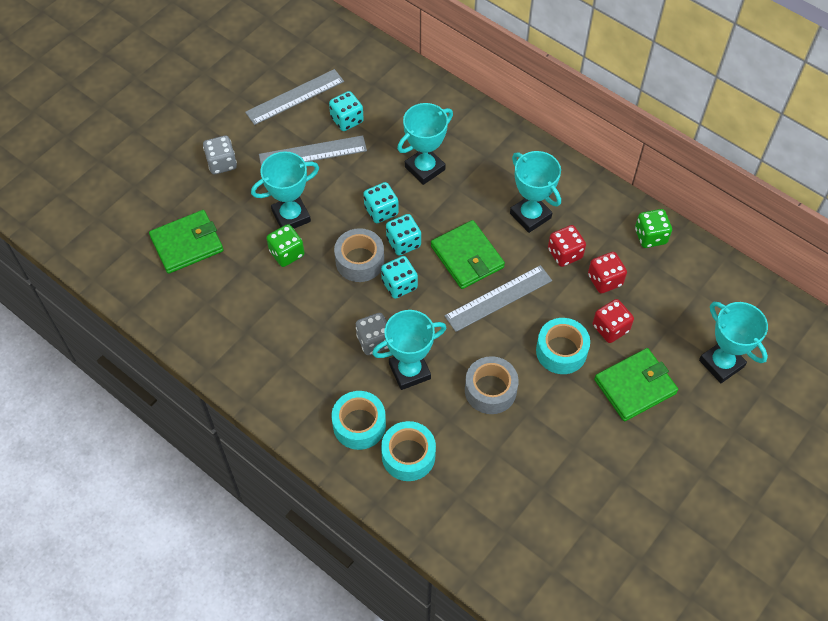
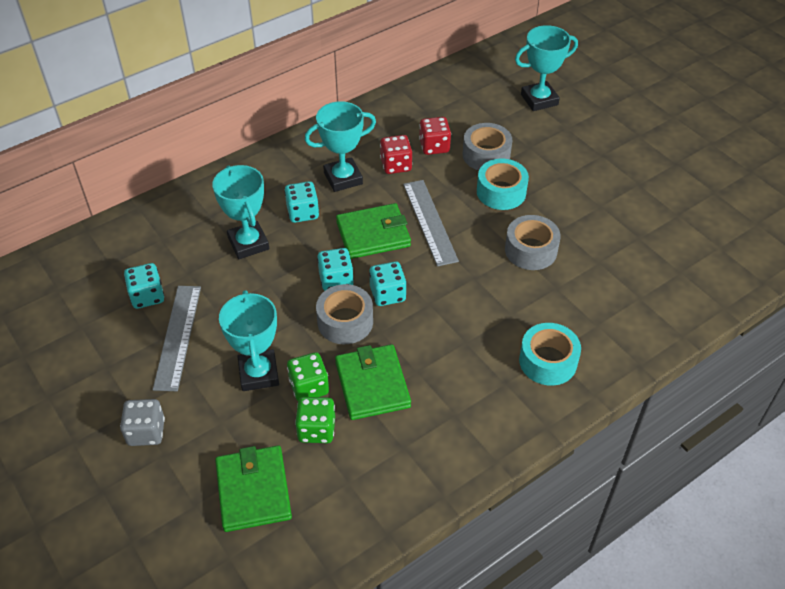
camera: 75 degrees left, 10 degrees down
grey ruler [245,69,344,125] -> none
grey dice [356,313,388,355] -> none
turquoise dice [363,182,399,223] -> turquoise dice moved to [284,181,319,223]
turquoise trophy [372,310,446,390] -> none
turquoise tape [381,421,436,481] -> none
red dice [593,299,634,343] -> grey tape [463,123,512,170]
green wallet [594,348,678,421] -> green wallet moved to [335,344,411,420]
green dice [635,209,672,248] -> green dice moved to [295,397,335,443]

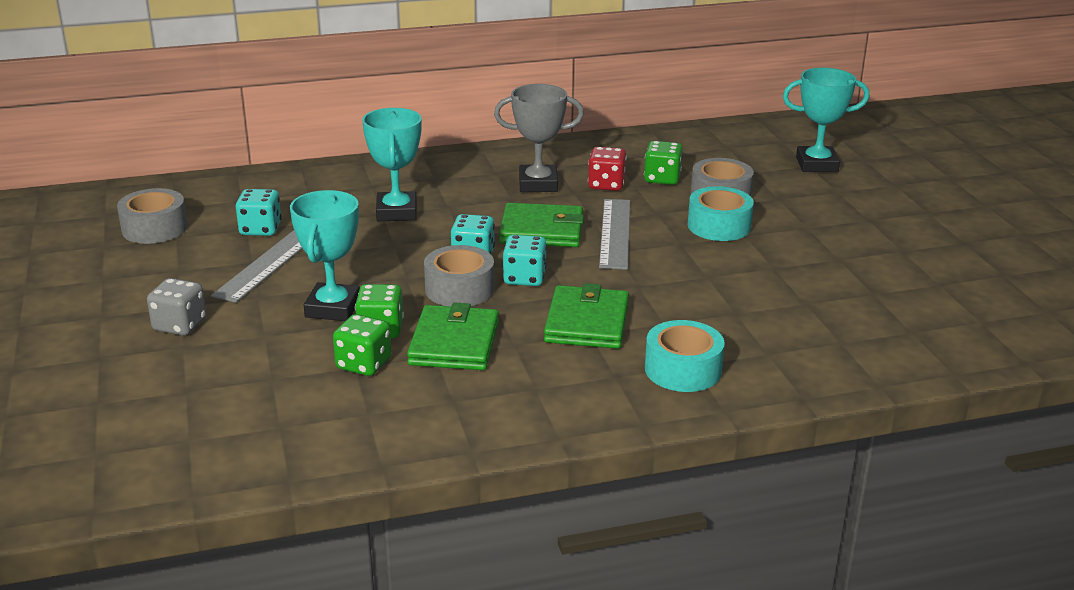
camera: 20 degrees right, 20 degrees down
green wallet [215,446,292,532] -> green wallet moved to [544,283,629,349]
turquoise dice [284,181,319,223] -> none
turquoise trophy [305,101,376,192] -> grey trophy [494,84,584,192]
red dice [419,117,451,155] -> green dice [644,141,683,185]
grey tape [505,215,561,270] -> grey tape moved to [117,188,188,244]

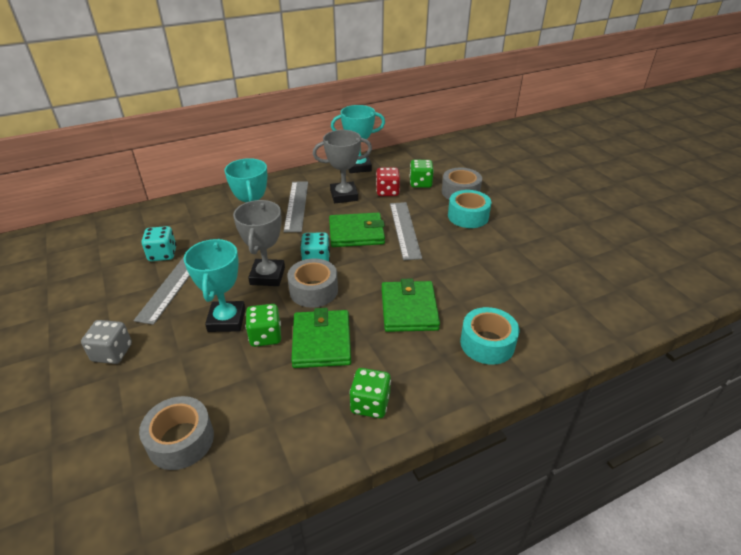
camera: 10 degrees left, 10 degrees up
grey tape [117,188,188,244] -> grey tape moved to [139,396,214,470]
green dice [333,314,391,376] -> green dice moved to [349,368,391,418]
turquoise dice [503,235,547,286] -> none
turquoise trophy [783,68,869,172] -> turquoise trophy moved to [331,105,385,173]
none -> grey trophy [233,200,285,286]
none -> grey ruler [284,181,308,232]

